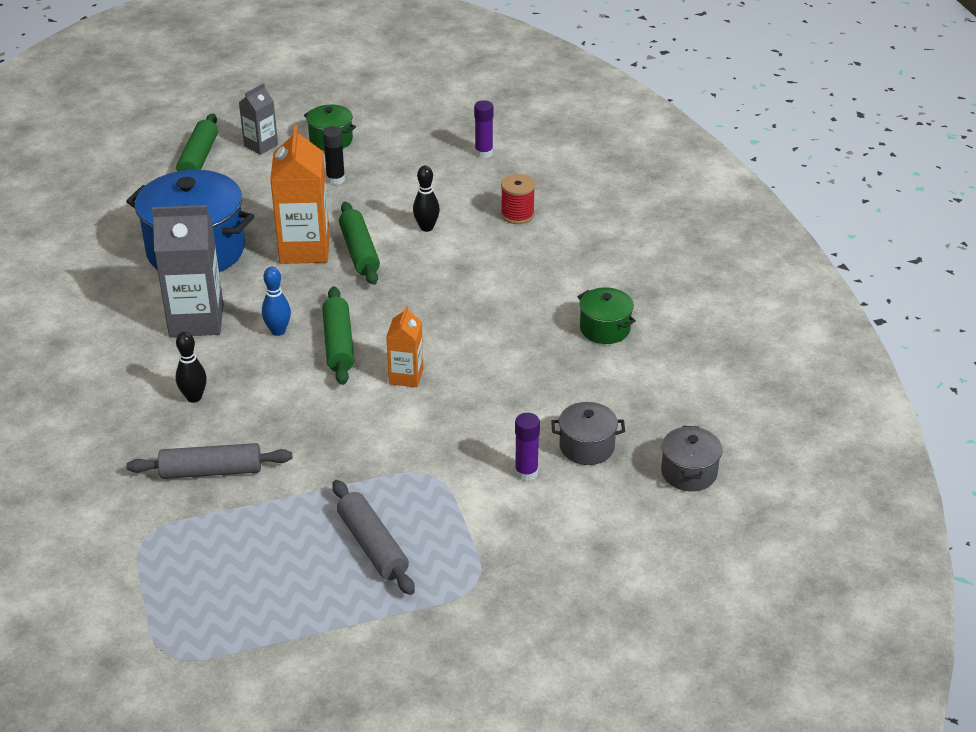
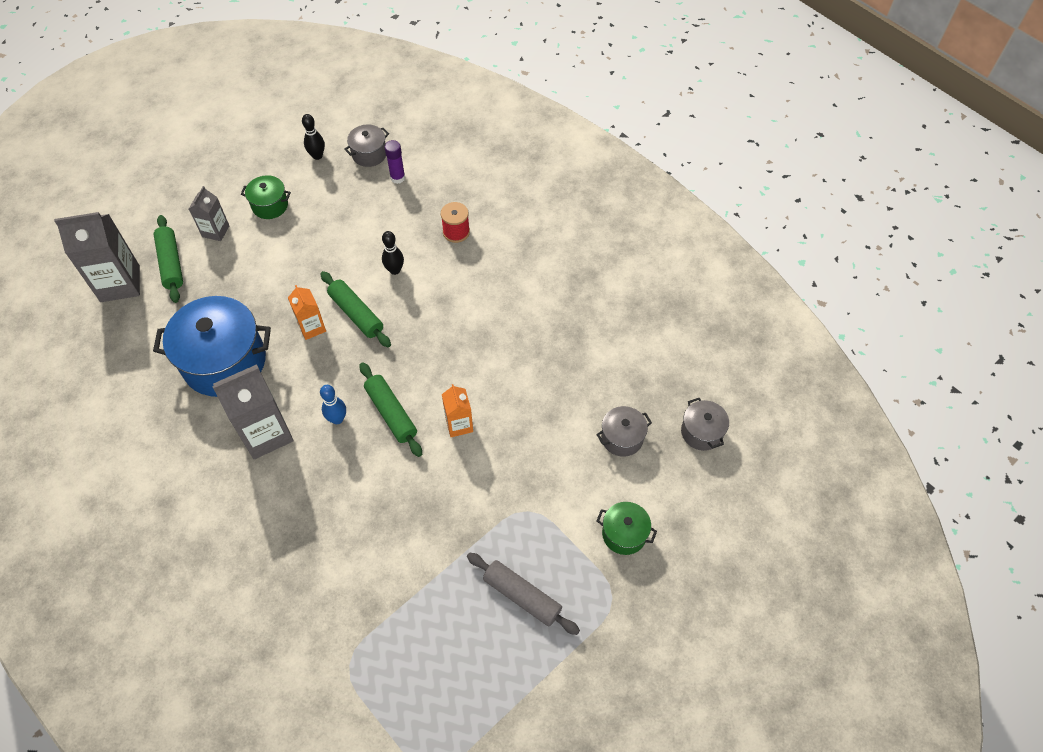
camera: 25 degrees left, 20 degrees up
grey rolling pin [126,443,292,479] -> none
black bowling pin [176,332,207,403] -> black bowling pin moved to [302,114,325,160]
orange carton [270,125,330,264] -> orange carton [288,285,326,340], size x0.55
black glue stick [322,126,345,185] -> none
purple glue stick [515,413,540,481] -> none
green pot [577,287,636,344] -> green pot moved to [596,502,657,555]
none -> grey carton [54,212,140,302]
none -> grey pot [344,125,389,167]

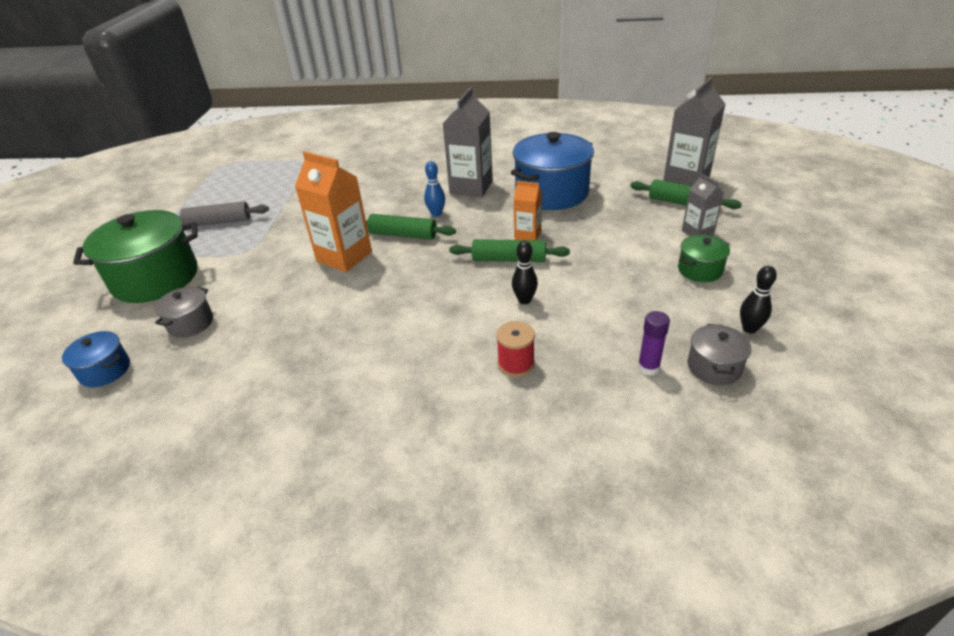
camera: 140 degrees right, 20 degrees down
orange carton [442,384,473,437] -> orange carton [295,151,372,272], size x1.80
green pot [596,502,657,555] -> green pot [73,210,198,303], size x2.06
grey pot [681,398,729,451] -> blue pot [62,331,130,387]

